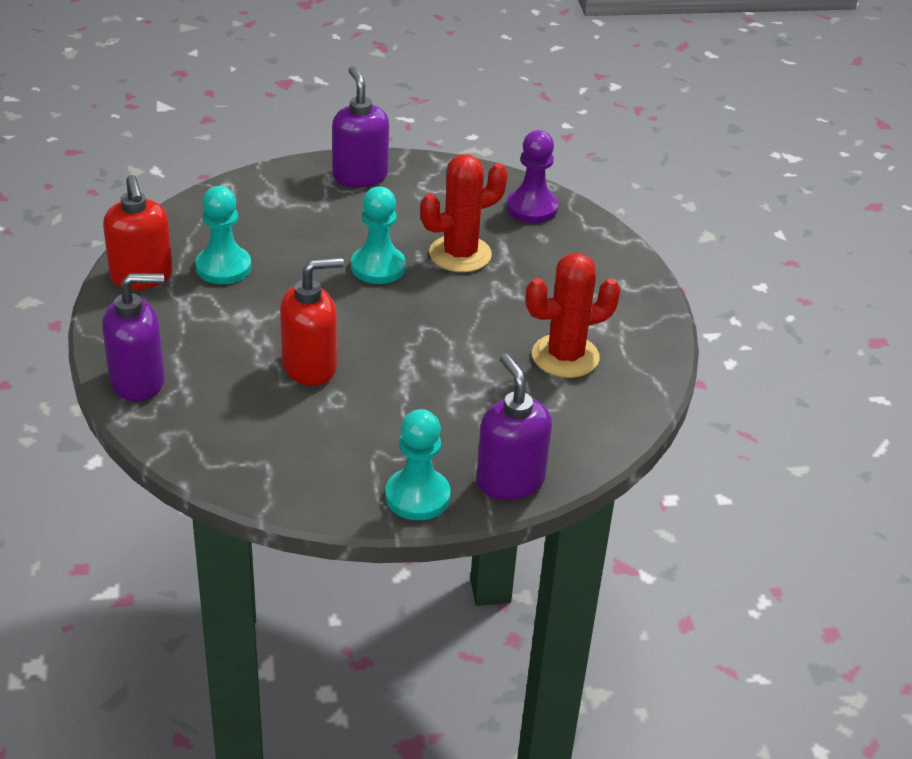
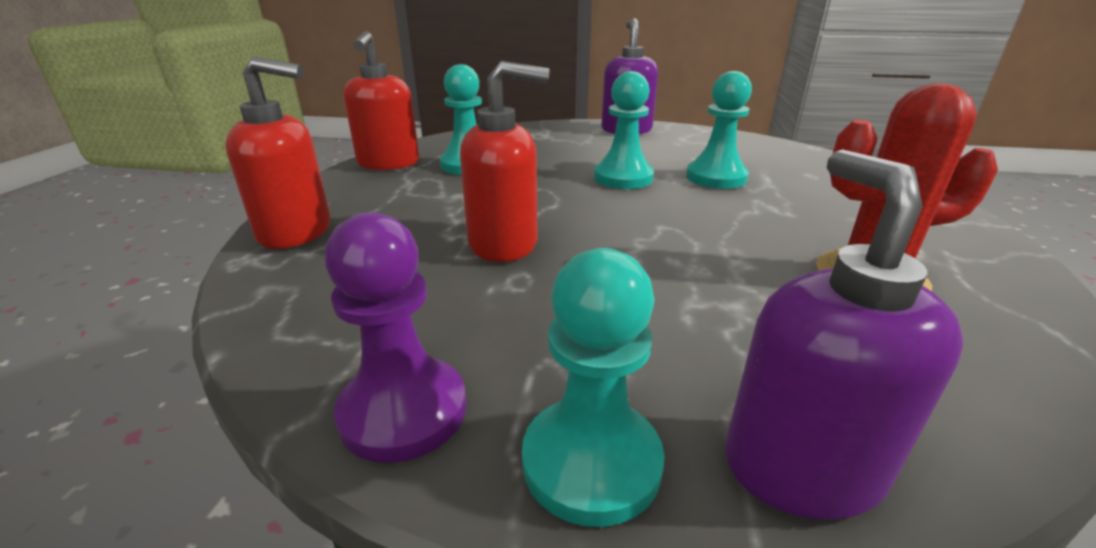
camera: 20 degrees right, 10 degrees down
purple soap dispenser [102,273,165,402] -> red soap dispenser [225,56,331,249]
red cactus [420,154,508,272] -> turquoise pawn [686,71,752,189]
purple pawn [507,130,559,223] -> purple pawn moved to [325,212,466,463]

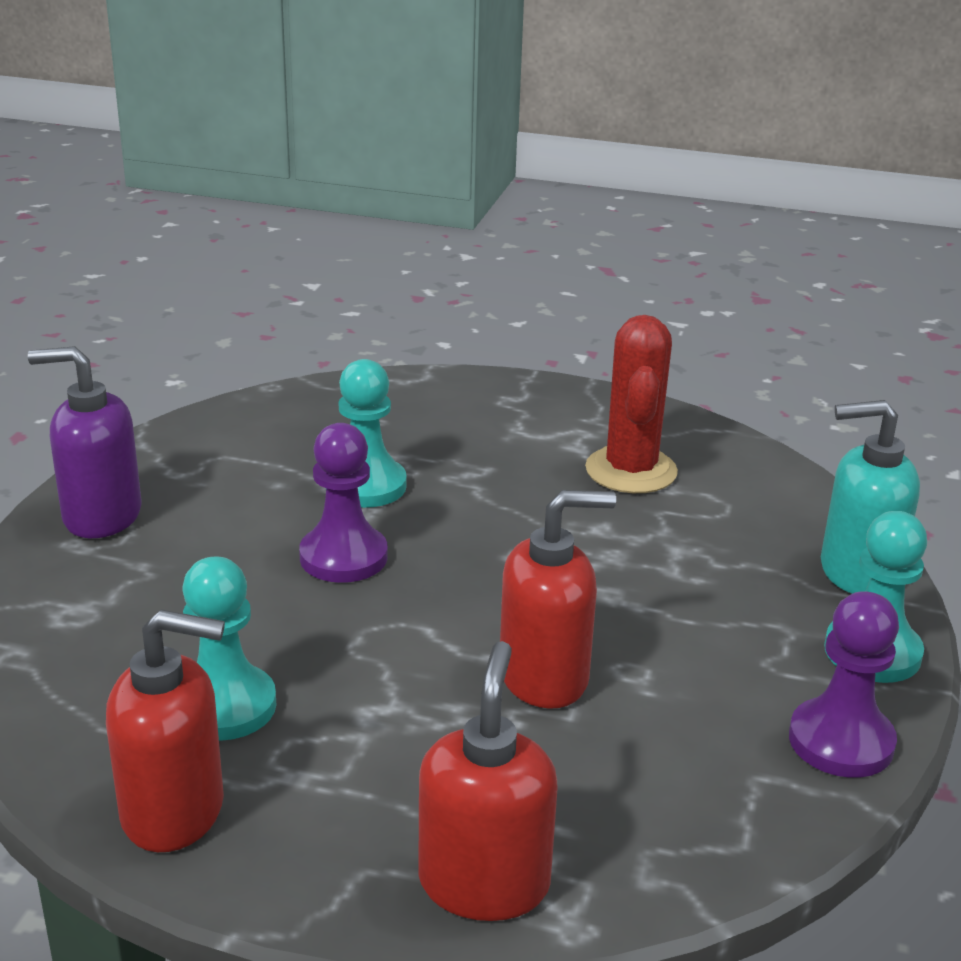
camera: 85 degrees left, 0 degrees up
red soap dispenser [460,61,549,262] -> red soap dispenser turned 75 degrees clockwise [500,490,616,709]
turquoise pawn [594,71,654,189] -> purple pawn [299,423,388,583]
purple soap dispenser [725,149,963,520] -> turquoise soap dispenser [821,400,920,594]

